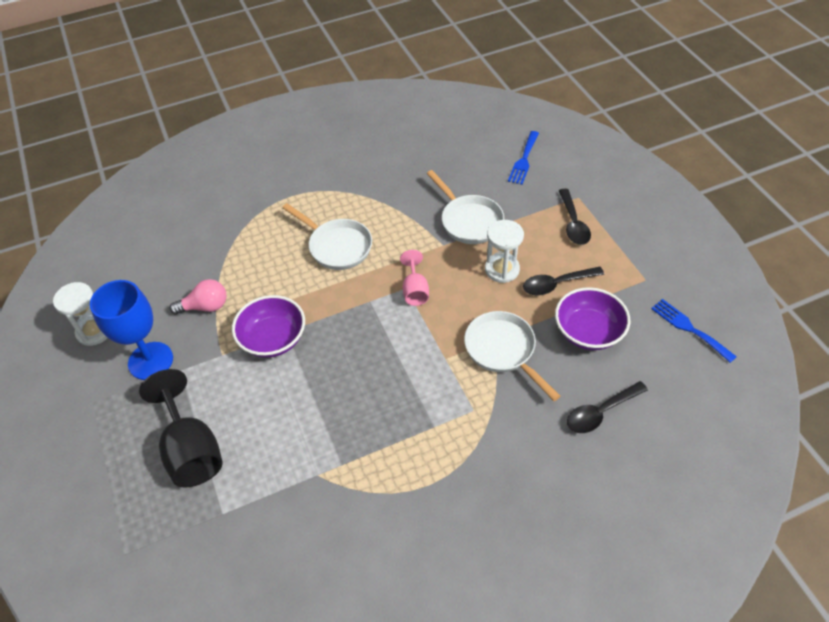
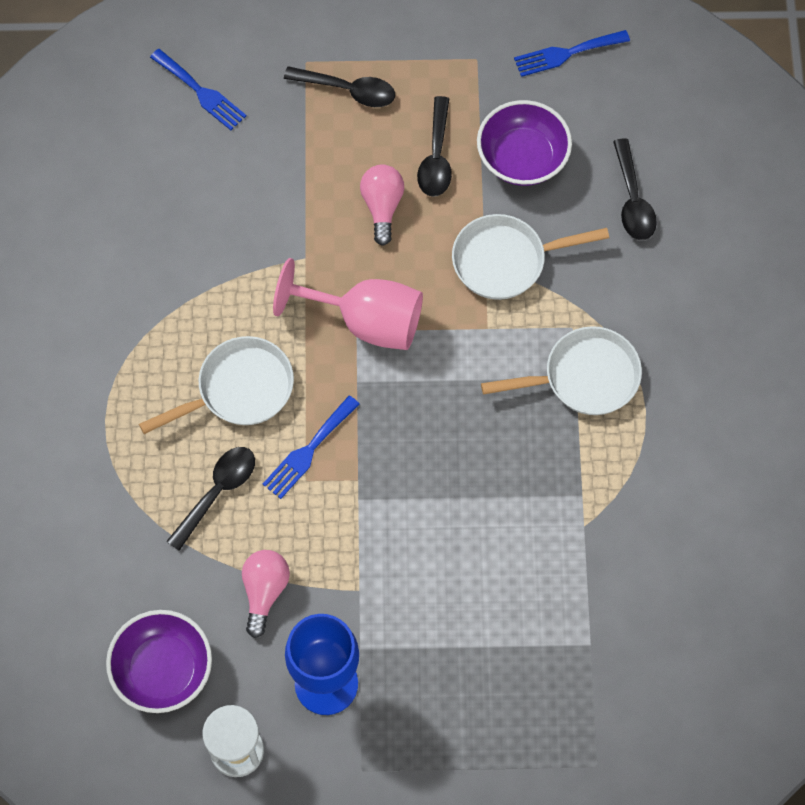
camera: 70 degrees left, 15 degrees up
black goblet [139,369,223,488] -> none
purple bowl [232,295,305,358] -> purple bowl moved to [106,610,212,713]
pink goblet [400,250,429,306] -> pink goblet [273,258,423,350], size x1.80
white pan [427,170,504,244] -> white pan moved to [481,326,642,415]
white hourglass [485,220,524,283] -> pink light bulb [360,165,404,246]
none -> black spoon [166,447,255,551]
none -> blue fork [263,396,360,499]

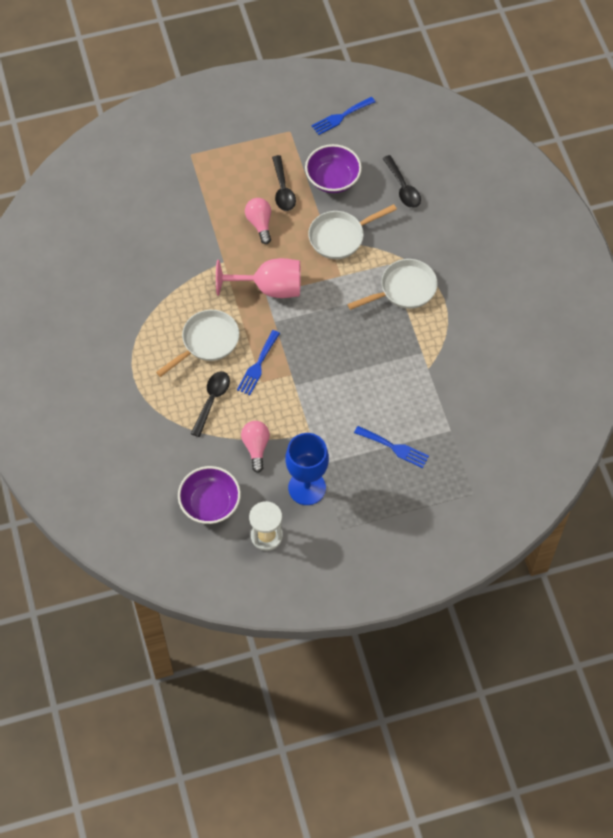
camera: 15 degrees left, 5 degrees down
blue fork [150,49,246,130] -> blue fork moved to [354,426,429,468]
black spoon [284,66,395,107] -> none

